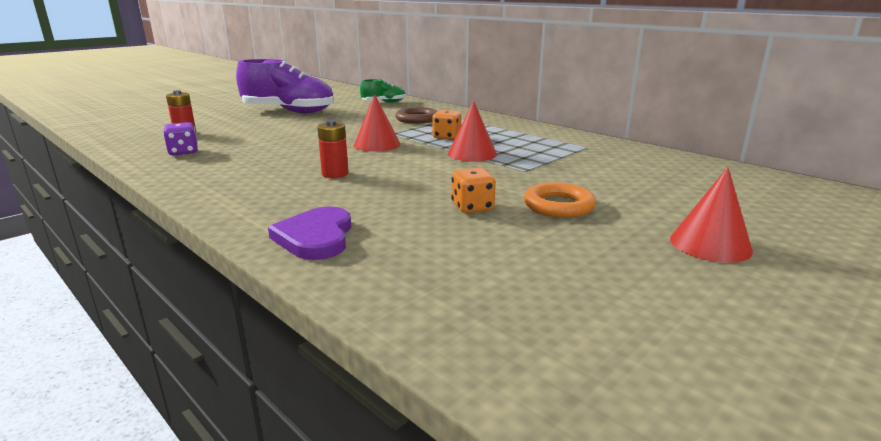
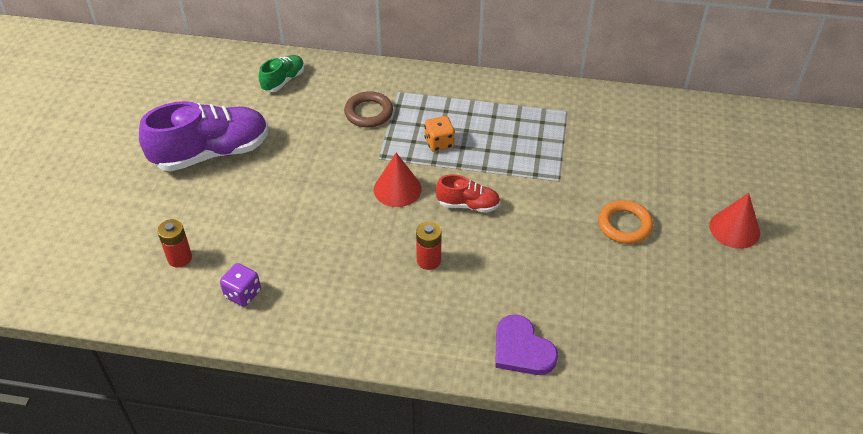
camera: 35 degrees left, 25 degrees up
red cone [448,101,497,162] -> none
orange dice [451,168,496,213] -> none
none -> red shoe [436,174,500,213]

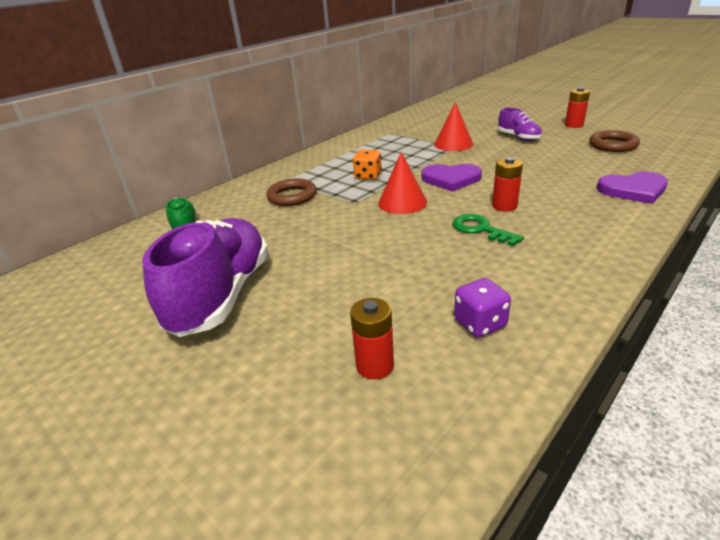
camera: 55 degrees left, 15 degrees down
red shoe [436,174,500,213] -> purple heart [421,164,482,191]
orange ring [598,200,653,244] -> purple shoe [498,108,542,141]
red cone [709,193,760,249] -> red cone moved to [434,102,473,151]
none -> green key [453,214,524,246]
none -> red battery [565,87,590,128]
none -> brown ring [589,130,640,152]

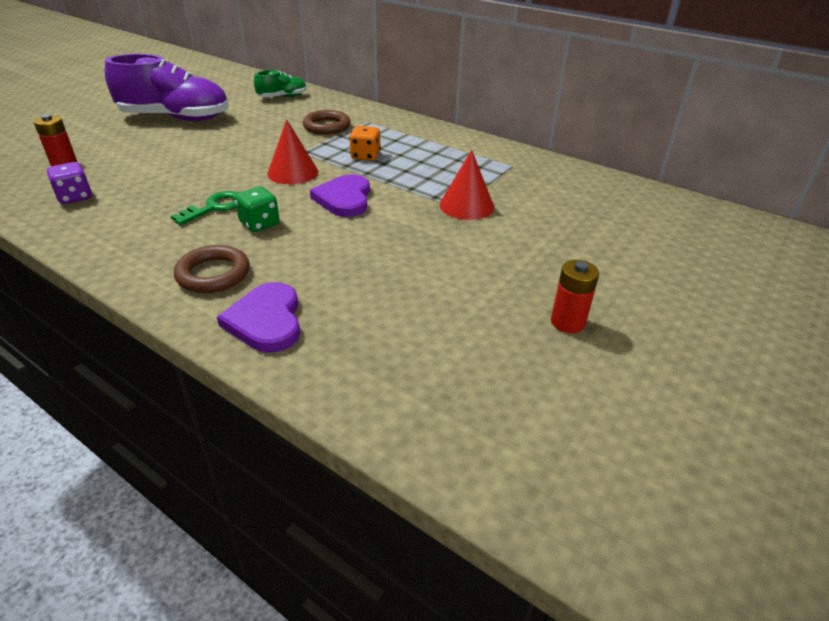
camera: 80 degrees right, 5 degrees up
red battery [492,157,523,212] -> green dice [235,187,279,232]
purple shoe [498,108,542,141] -> none
brown ring [589,130,640,152] -> brown ring moved to [174,245,250,293]

